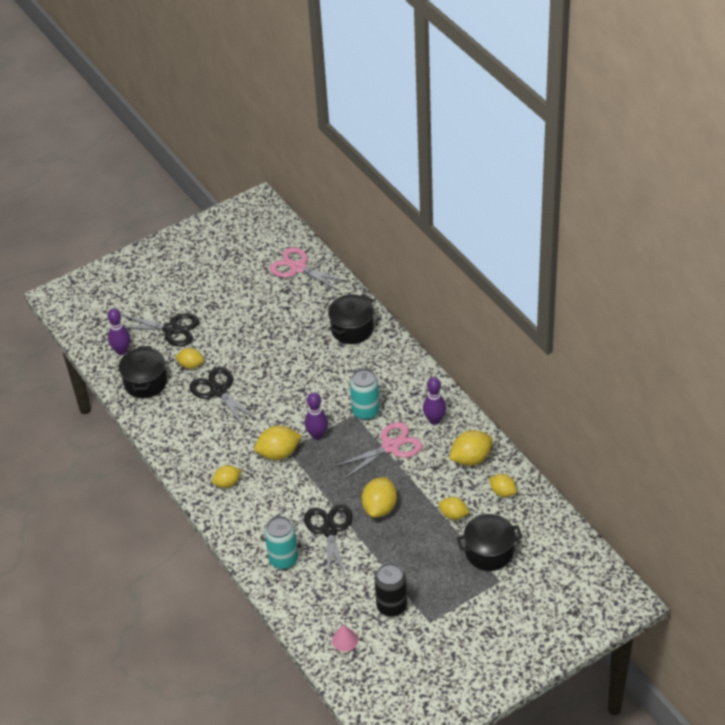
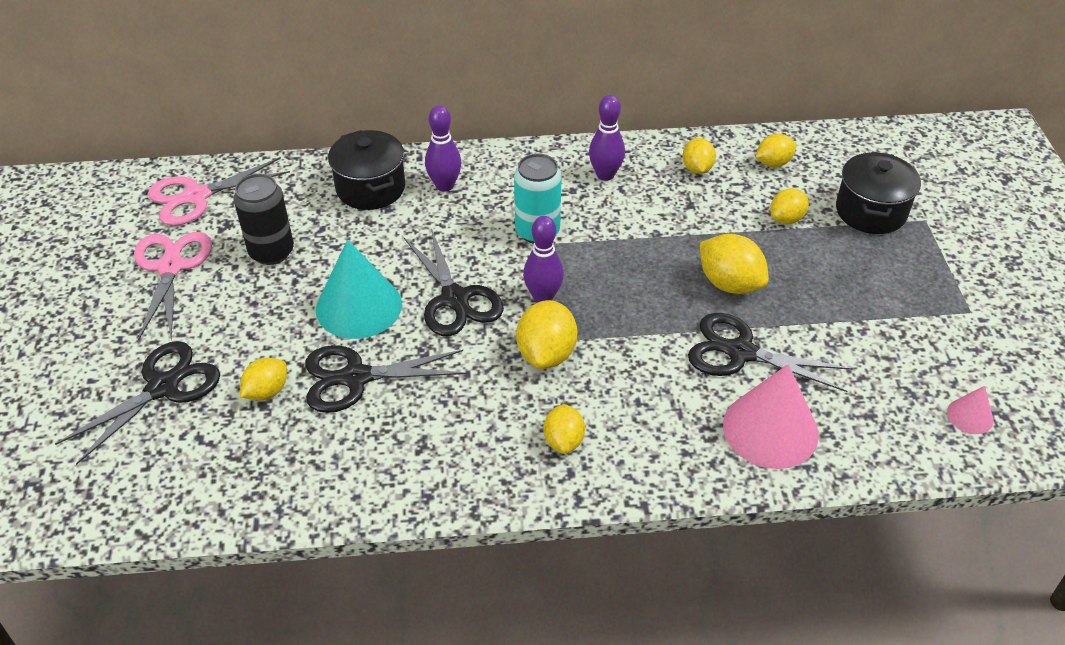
camera: 65 degrees left, 0 degrees up
purple bowling pin [107,308,130,355] -> purple bowling pin moved to [425,105,461,192]
black pot [119,346,167,398] -> none
turquoise can [265,516,298,569] -> pink cone [723,364,819,469]
pink scissors [334,422,422,479] -> pink scissors moved to [134,232,212,341]
black can [375,563,407,617] -> black can moved to [233,174,294,265]
yellow lemon [449,430,493,466] -> yellow lemon [682,138,716,174], size x0.64
none -> turquoise cone [316,240,402,339]
none -> black scissors [404,229,504,336]

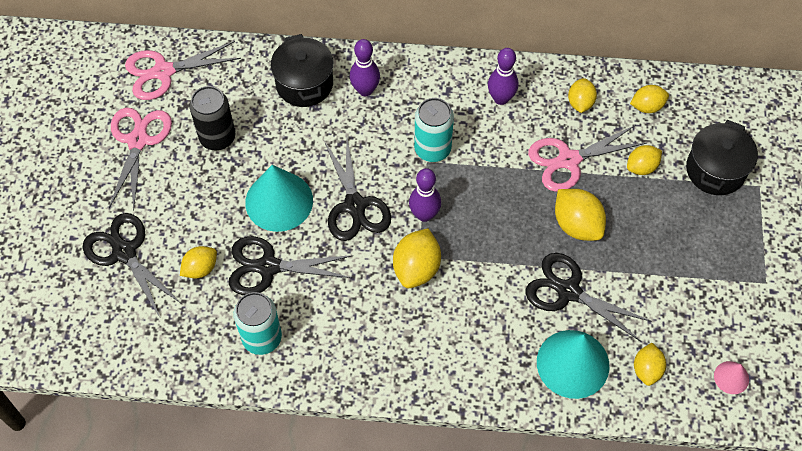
camera: 10 degrees right, 15 degrees up
black scissors [55,341,220,465] -> black scissors turned 90 degrees counterclockwise [83,213,182,319]
yellow lemon [543,404,585,454] -> yellow lemon moved to [634,343,666,386]
pink cone [723,364,819,469] -> turquoise cone [537,330,609,399]
none -> turquoise can [234,292,282,355]
none -> pink scissors [528,125,647,192]

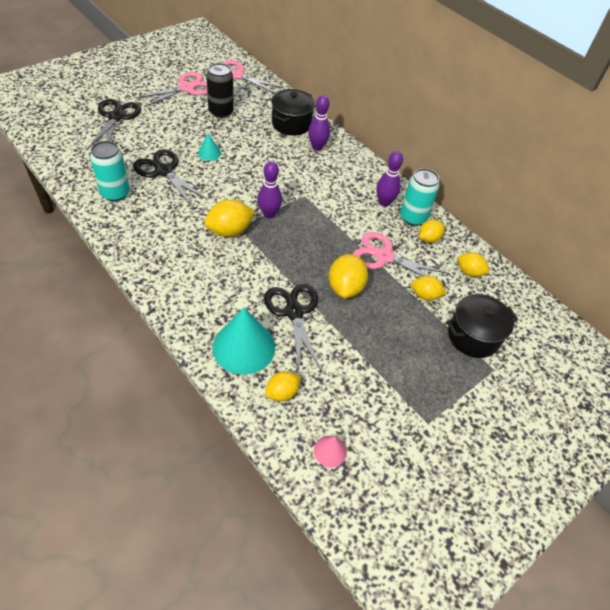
camera: 40 degrees right, 10 degrees down
yellow lemon [180,246,217,278] -> none
turquoise cone [245,165,313,232] -> turquoise cone [198,133,221,161], size x0.48
black scissors [324,138,391,241] -> none
turquoise can [414,98,454,162] -> turquoise can moved to [400,168,440,226]

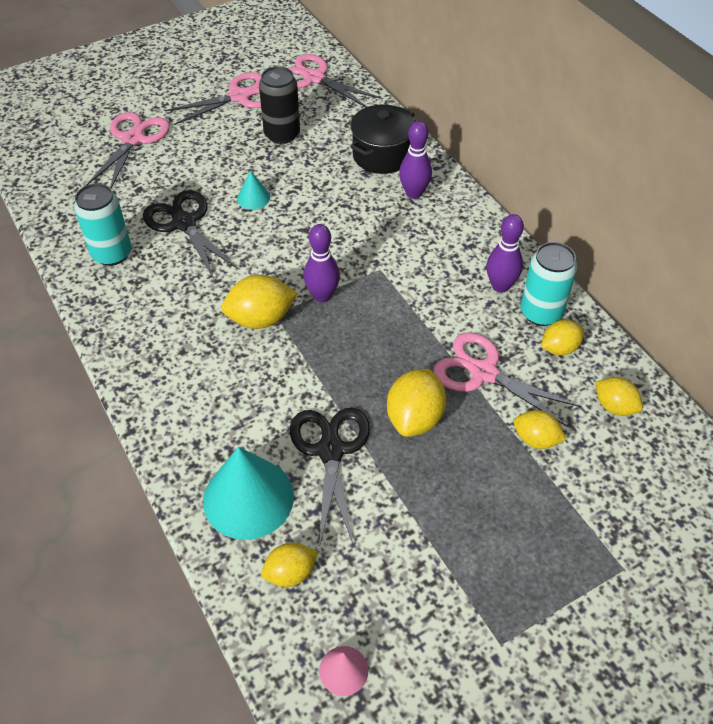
camera: 15 degrees right, 0 degrees up
black scissors [88,99,141,148] -> pink scissors [86,112,170,188]
black pot [447,294,518,358] -> none

